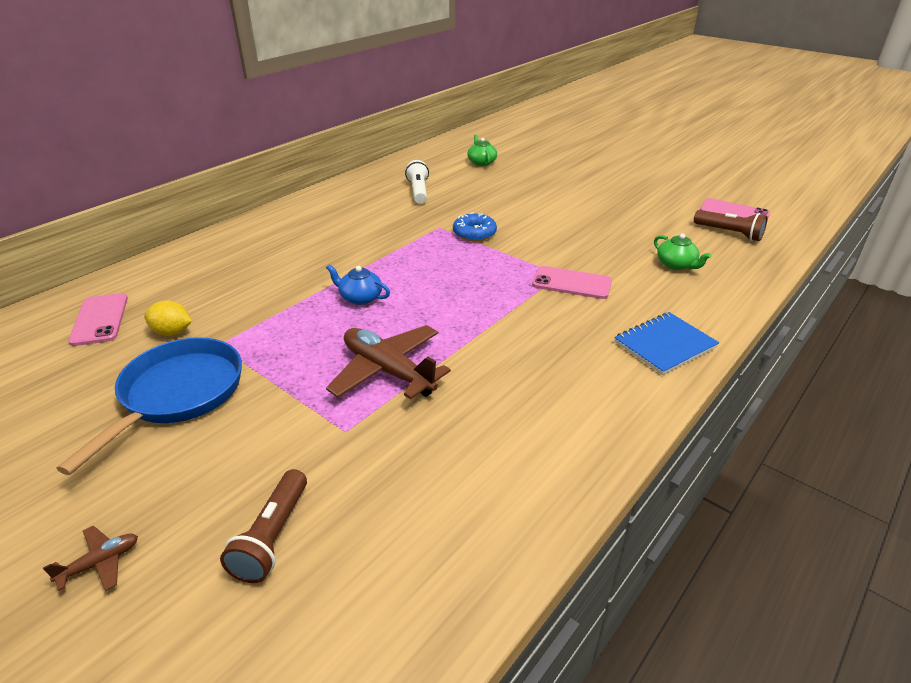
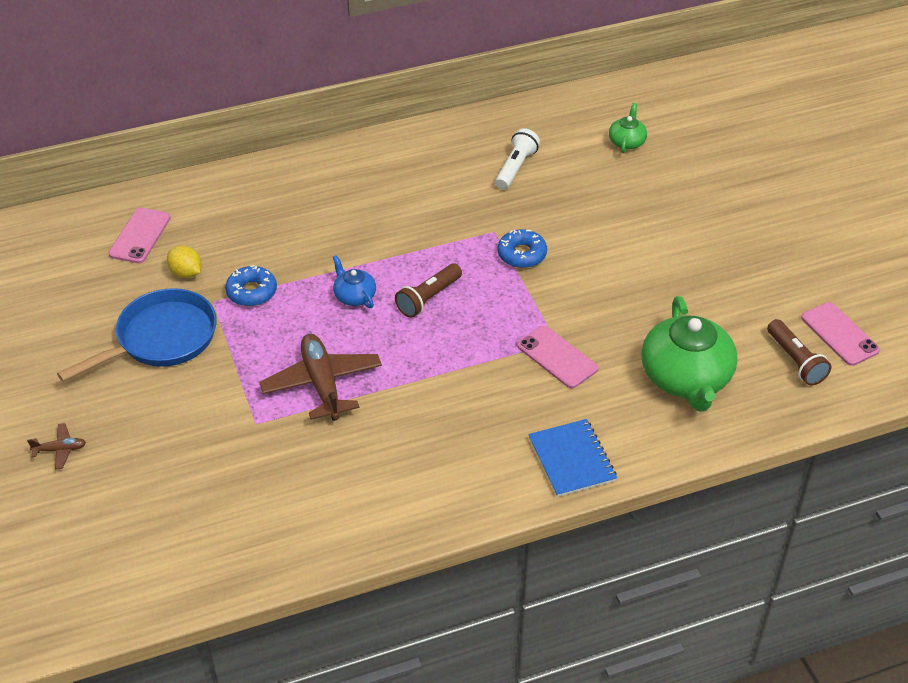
camera: 30 degrees right, 10 degrees up
brown flashlight [220,469,307,583] -> brown flashlight moved to [395,263,462,318]
blue notebook [614,312,719,375] -> blue notebook turned 75 degrees clockwise [528,419,617,497]
green teapot [654,234,711,270] -> green teapot [641,296,738,412], size x2.09
none -> blue donut [225,265,277,306]

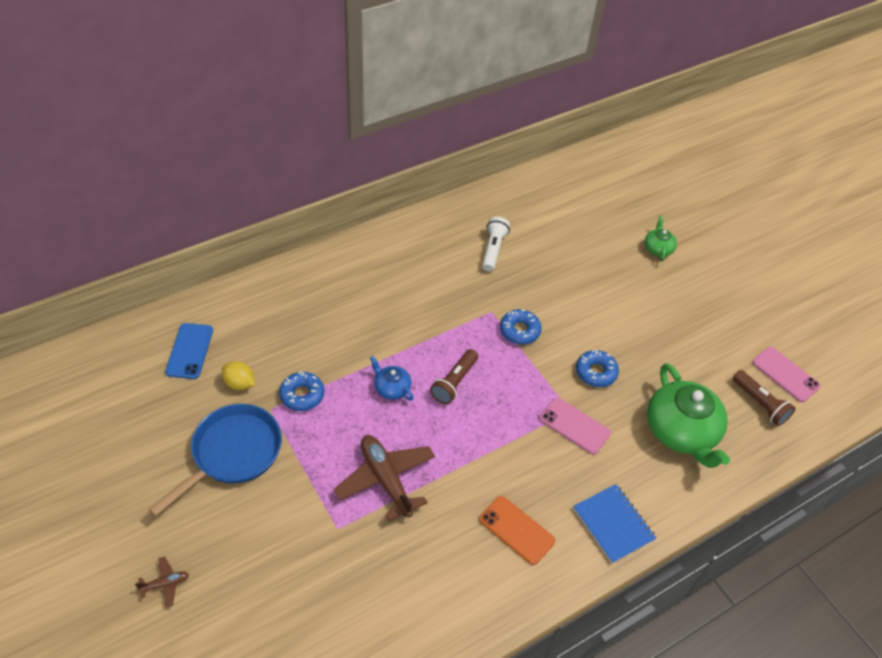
camera: 15 degrees left, 5 degrees up
pink phone [108,208,171,263] -> blue phone [165,323,213,379]
green teapot [609,103,647,153] -> green teapot moved to [645,215,677,261]
none -> orange phone [479,496,555,565]
none -> blue donut [576,350,619,387]

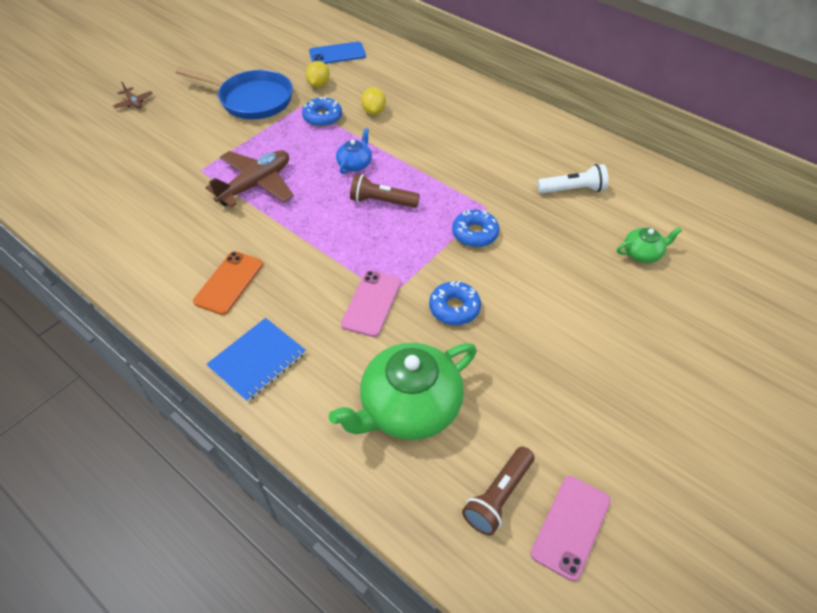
camera: 75 degrees right, 0 degrees up
green teapot [645,215,677,261] -> green teapot moved to [617,227,682,263]
none -> yellow lemon [361,87,386,115]

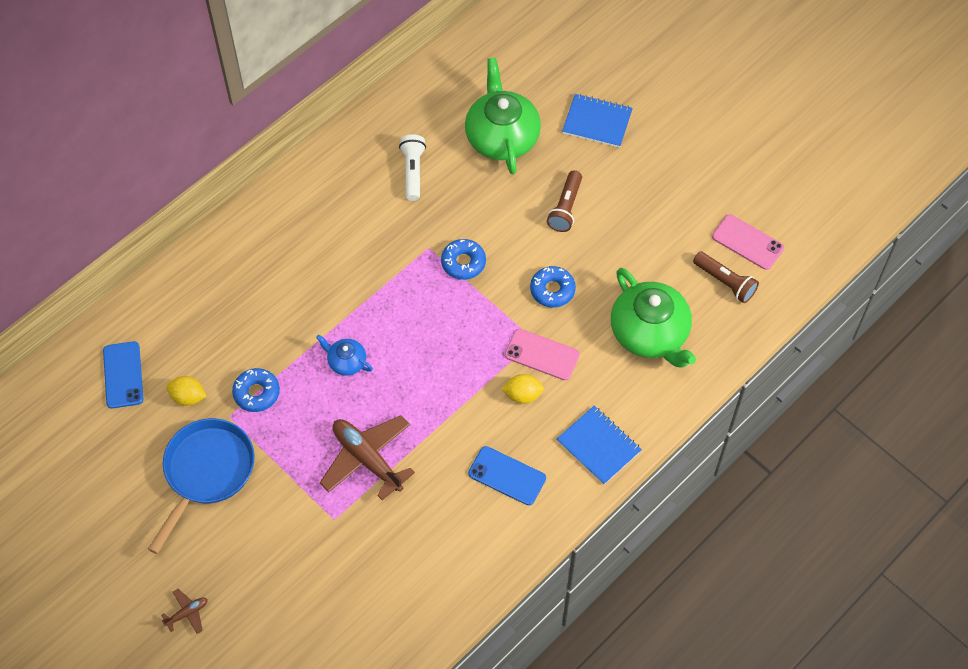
camera: 85 degrees left, 10 degrees up
orange phone [193,251,263,315] -> blue phone [468,446,546,505]
brown flashlight [350,174,420,208] -> brown flashlight moved to [547,170,582,232]
yellow lemon [361,87,386,115] -> yellow lemon moved to [501,374,544,404]
green teapot [617,227,682,263] -> green teapot [465,58,541,174], size x2.09
none -> blue notebook [562,94,633,148]

